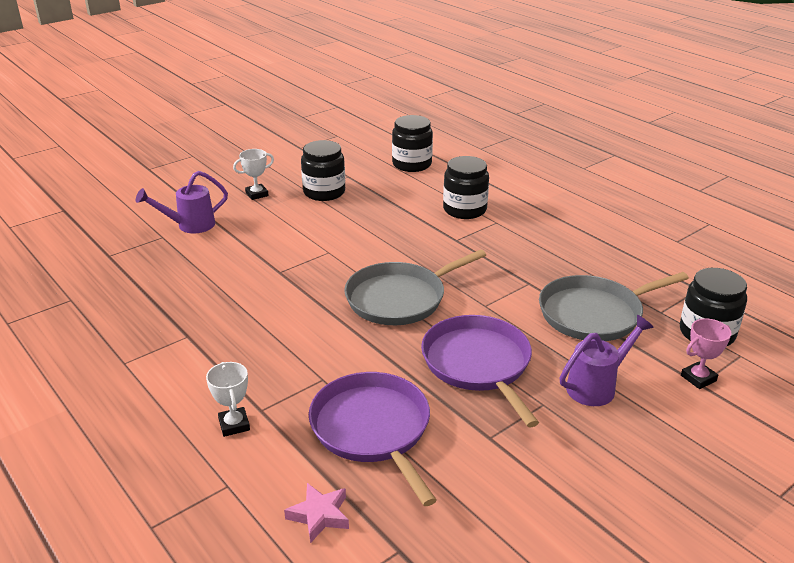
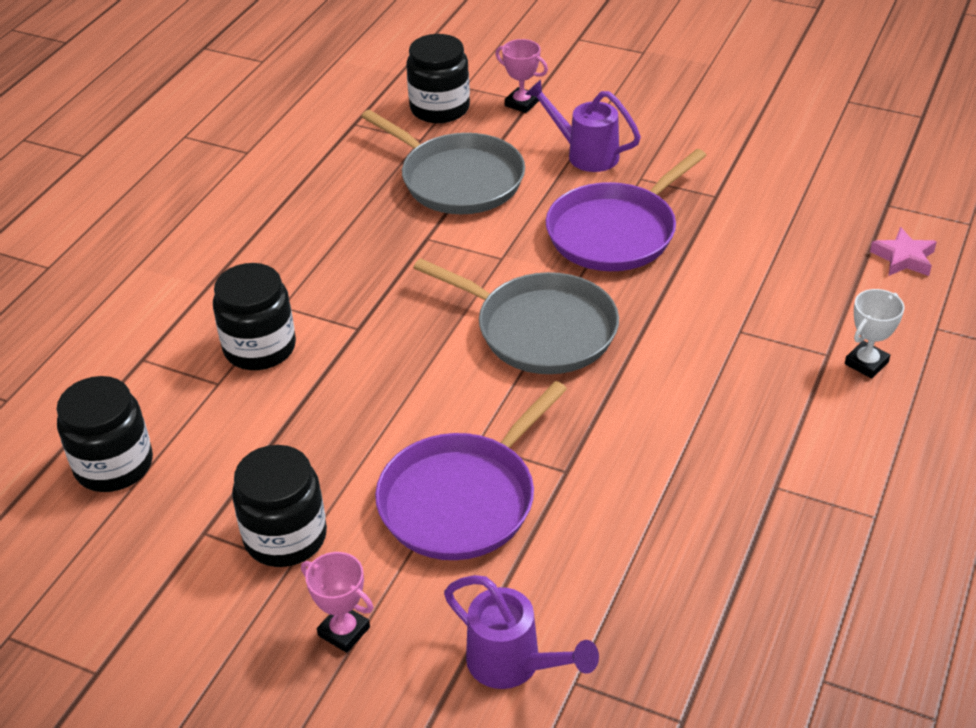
camera: 115 degrees left, 10 degrees up
white trophy [233,149,274,200] -> pink trophy [301,552,373,653]
purple pan [309,372,437,506] -> purple pan moved to [375,381,567,560]

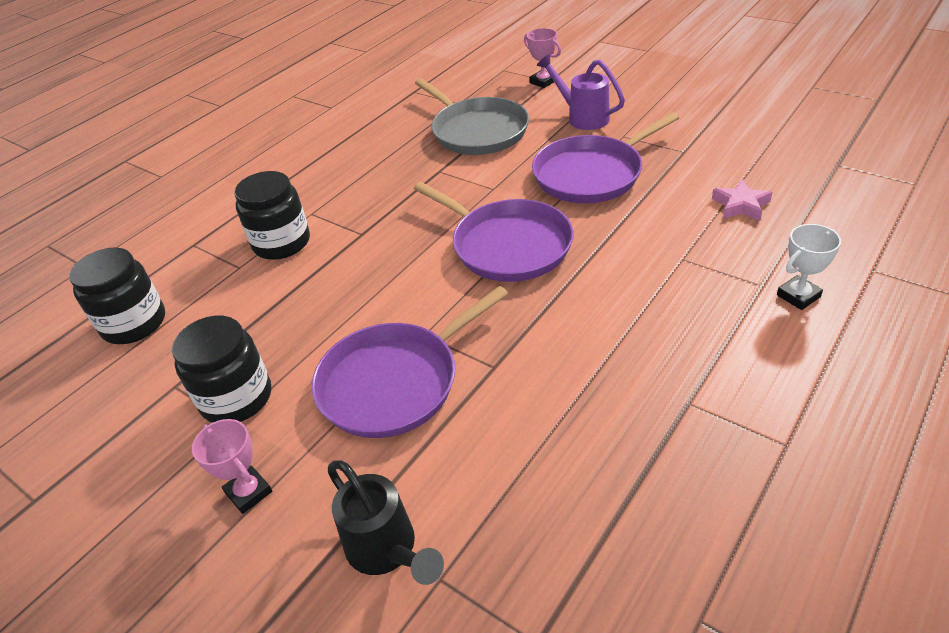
camera: 15 degrees right, 0 degrees up
black jar [406,34,470,123] -> none
grey pan [413,258,619,374] -> purple pan [414,182,574,282]
purple watering can [444,575,599,689] -> black watering can [328,460,444,585]
pink star [870,227,937,276] -> pink star moved to [712,179,772,221]

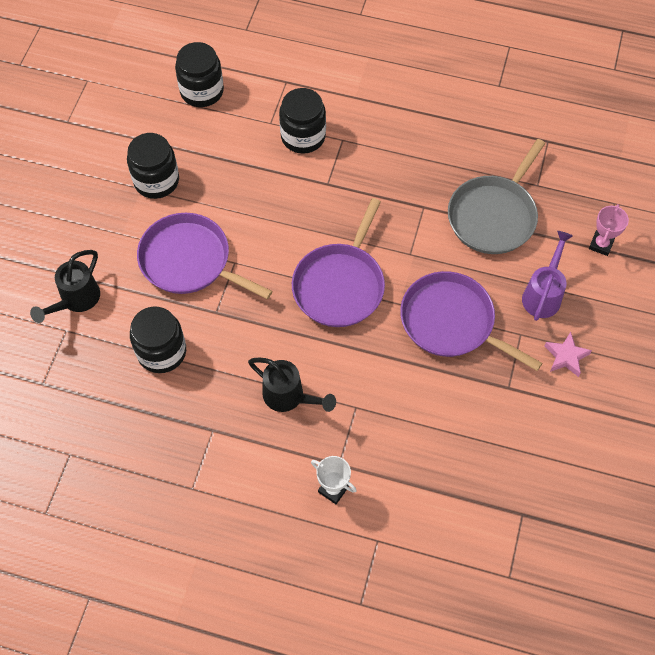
camera: 65 degrees right, 20 degrees up
pink trophy [192,419,272,514] -> none
pink star [712,179,772,221] -> pink star moved to [544,332,592,377]
none -> black jar [130,307,186,373]
none -> black watering can [248,358,336,412]

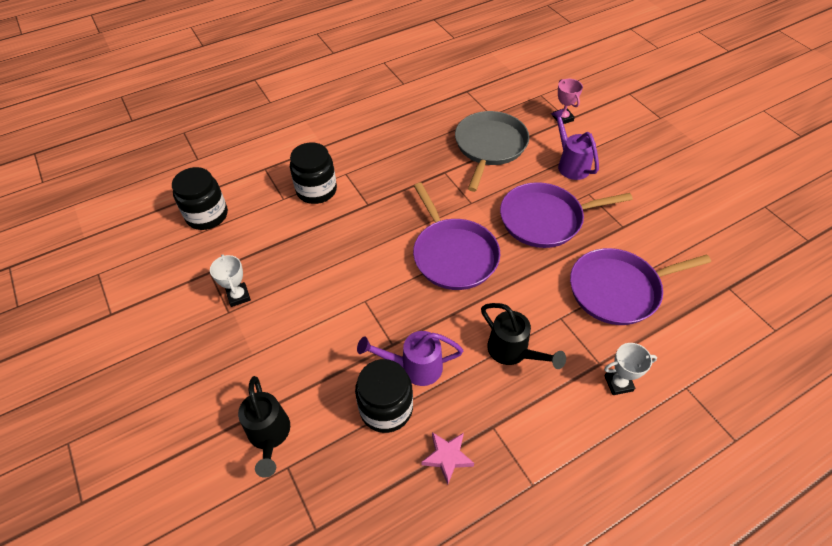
camera: 45 degrees left, 10 degrees down
black jar [127,133,179,199] -> white trophy [210,254,251,307]
purple pan [137,213,272,299] -> purple pan moved to [570,248,711,325]
black watering can [248,358,336,412] -> black watering can turned 60 degrees clockwise [481,303,566,369]
grey pan [448,139,545,254] -> grey pan turned 150 degrees counterclockwise [455,111,529,192]
pink star [544,332,592,377] -> pink star moved to [422,432,474,485]
none -> purple watering can [357,331,463,386]

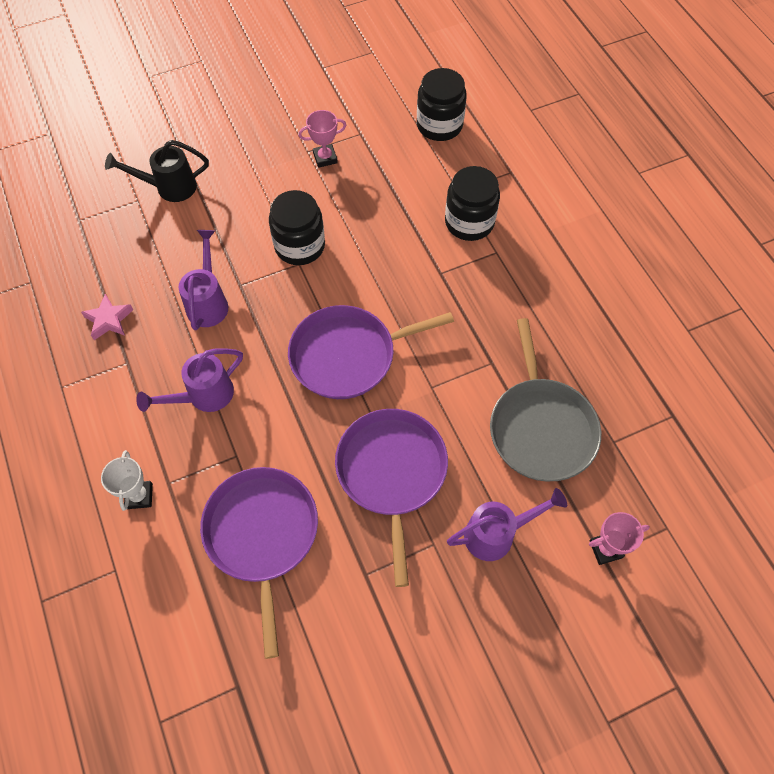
camera: 95 degrees right, 10 degrees up
white trophy [210,254,251,307] -> pink trophy [298,110,346,168]
black jar [355,359,413,433] -> black jar moved to [269,190,325,265]
grey pan [455,111,529,192] -> grey pan turned 60 degrees clockwise [490,318,601,481]
black watering can [481,303,566,369] -> purple watering can [136,348,243,412]

